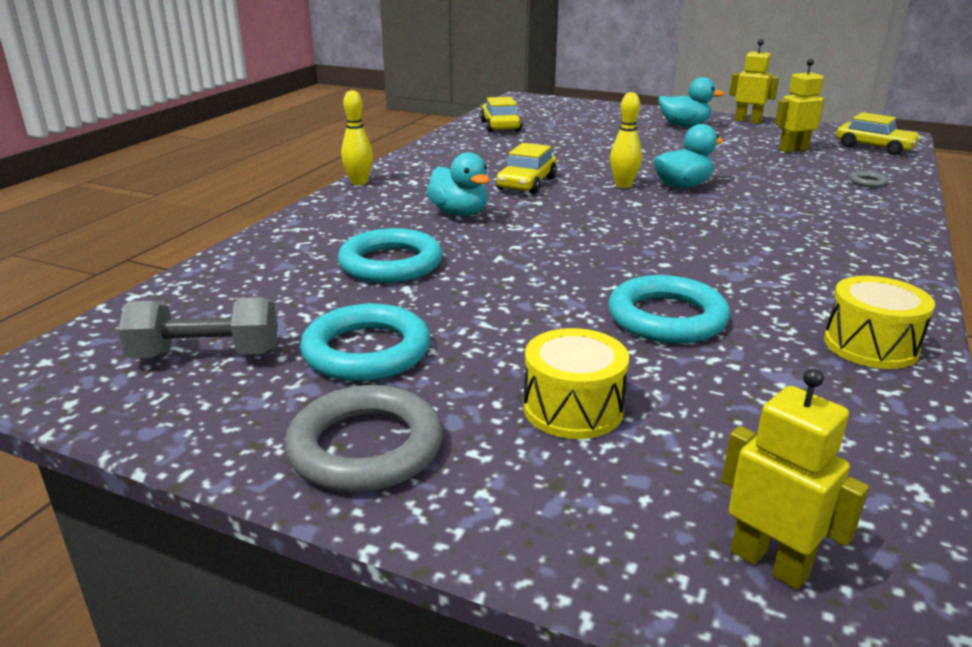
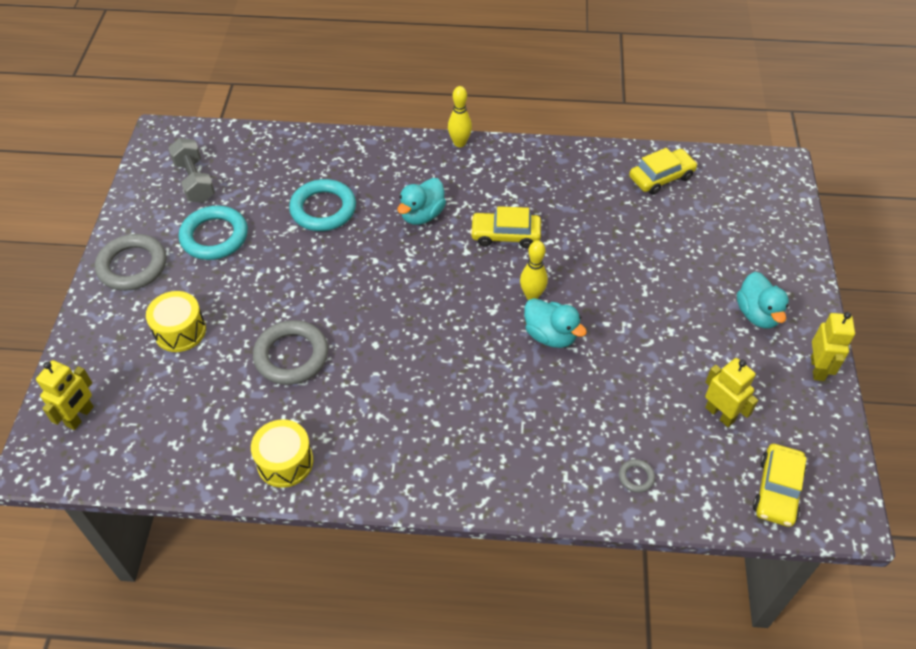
camera: 70 degrees right, 25 degrees up
turquoise ring [608,275,730,344] -> grey ring [253,320,328,385]

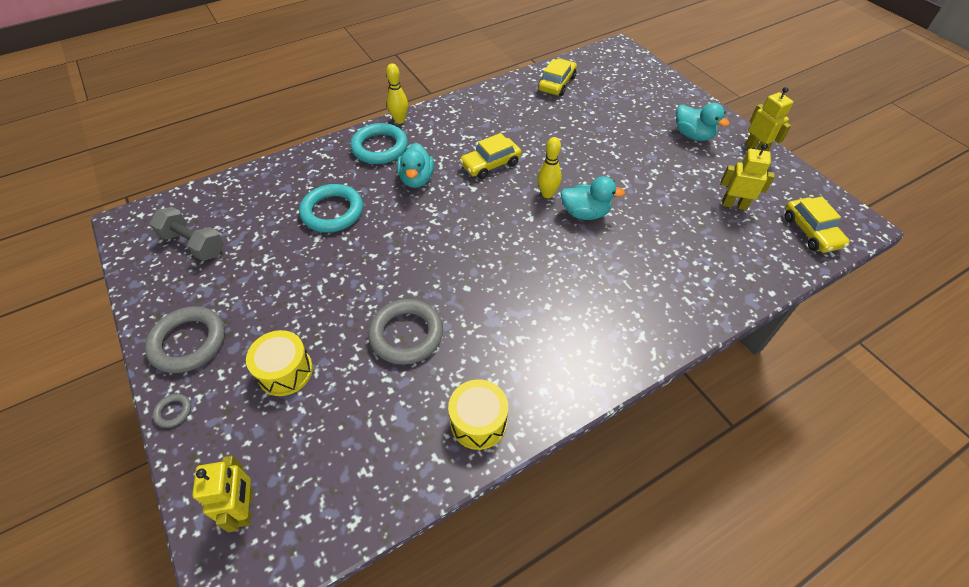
camera: 35 degrees left, 0 degrees up
turquoise ring [179,206,248,260] -> turquoise ring moved to [350,123,408,164]
grey ring [619,459,655,493] -> grey ring moved to [153,394,191,428]

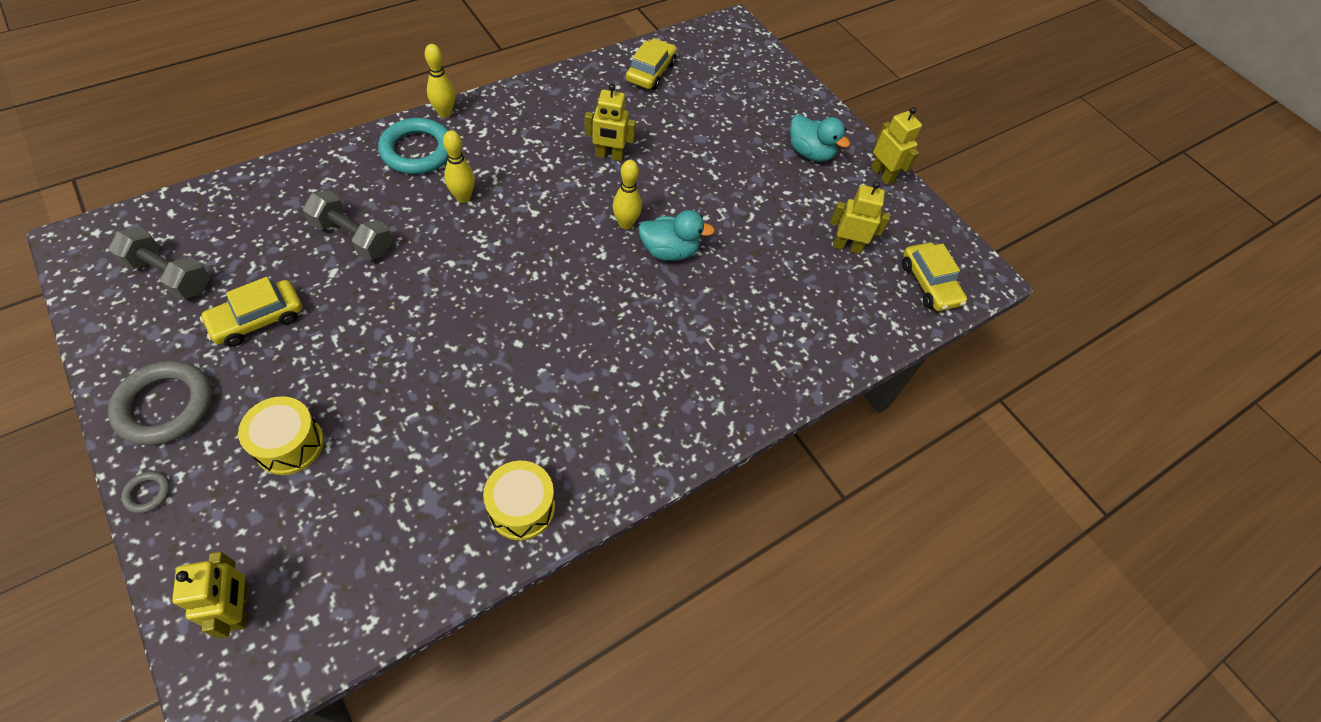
camera: 10 degrees left, 5 degrees up
turquoise ring [299,184,363,232] -> grey dumbbell [303,190,393,261]
grey ring [368,299,443,365] -> none
turquoise duck [397,143,434,188] -> yellow bowling pin [443,130,475,203]
yellow car [460,133,522,179] -> yellow car moved to [200,277,303,347]
none -> yellow robot [585,84,636,161]

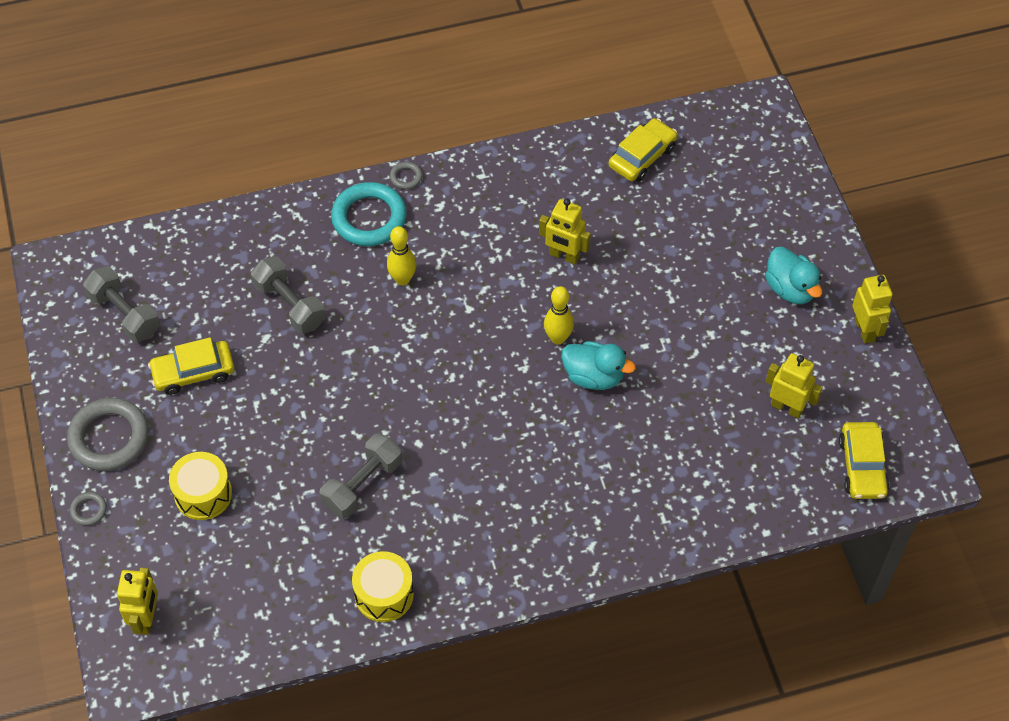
camera: 25 degrees right, 0 degrees up
yellow bowling pin [425,44,455,118] -> grey ring [390,162,422,189]
none -> grey dumbbell [319,433,402,519]

